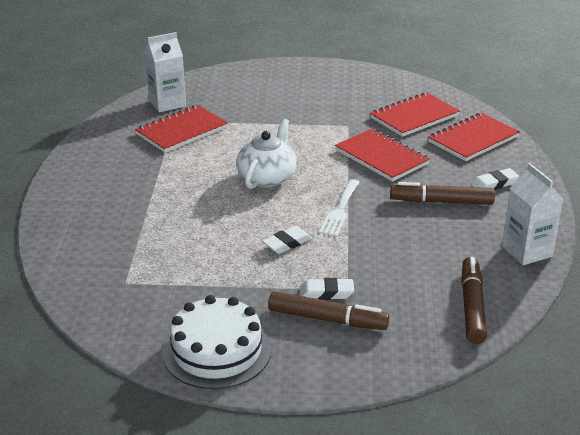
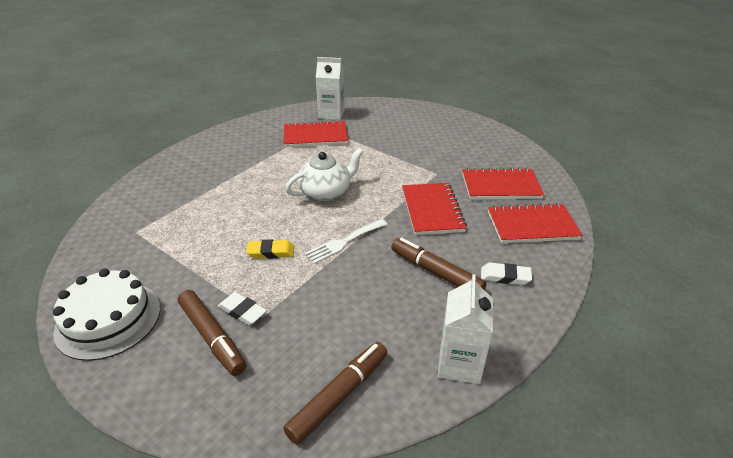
camera: 35 degrees right, 5 degrees up
white eraser [262,226,312,254] -> yellow eraser [246,239,294,259]

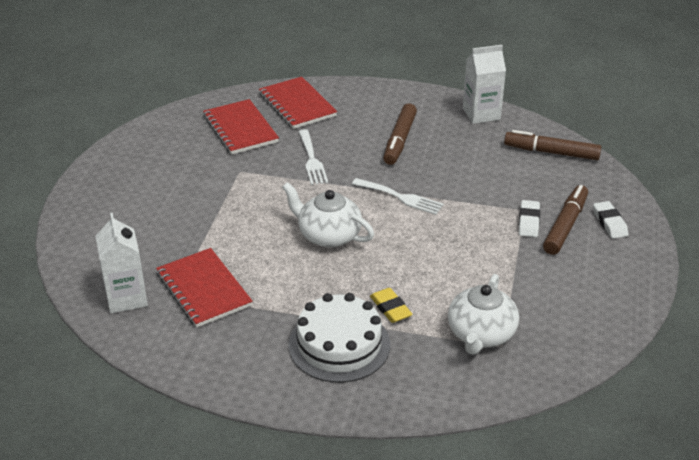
camera: 115 degrees left, 0 degrees up
white cake [53,269,160,361] -> white cake moved to [288,293,390,383]
yellow eraser [246,239,294,259] -> yellow eraser moved to [370,288,412,323]
red notebook [402,183,467,235] -> white fork [298,129,328,185]
white eraser [481,262,532,285] -> white eraser moved to [593,201,628,239]
none -> white teapot [448,274,519,355]

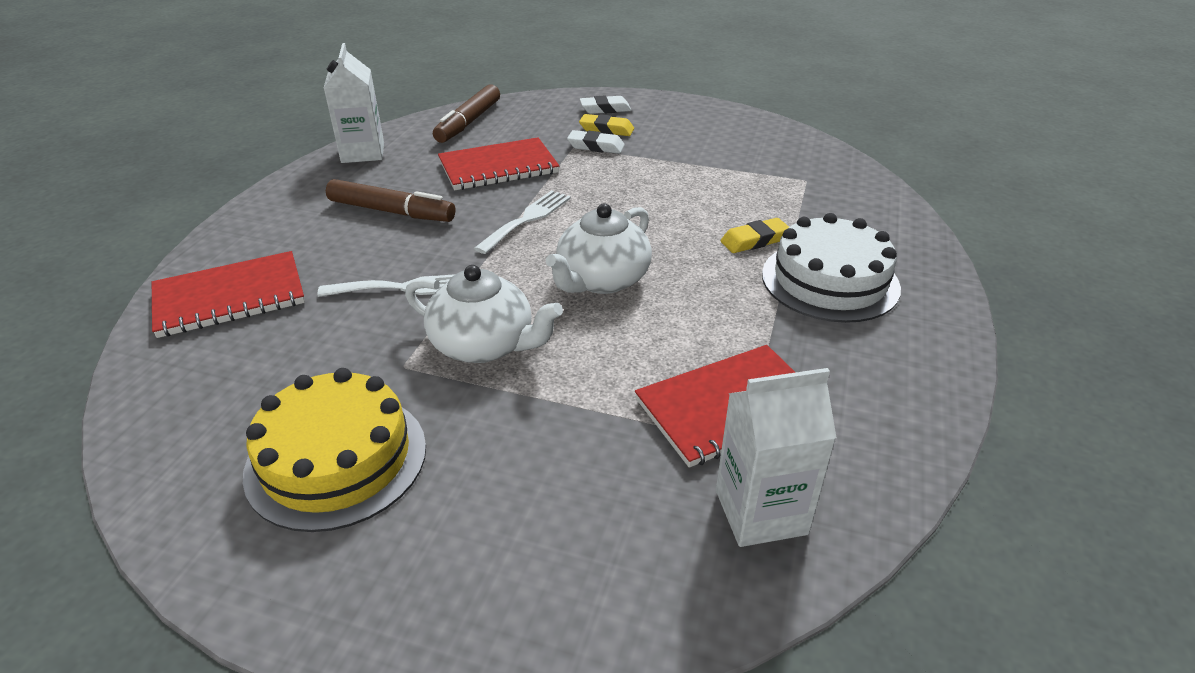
camera: 85 degrees left, 0 degrees up
red notebook [203,99,279,155] -> red notebook moved to [438,137,559,190]
white teapot [448,274,519,355] -> white teapot moved to [405,265,563,363]
brown marker [543,185,588,255] -> yellow eraser [579,114,634,136]
none -> yellow cake [243,368,426,532]

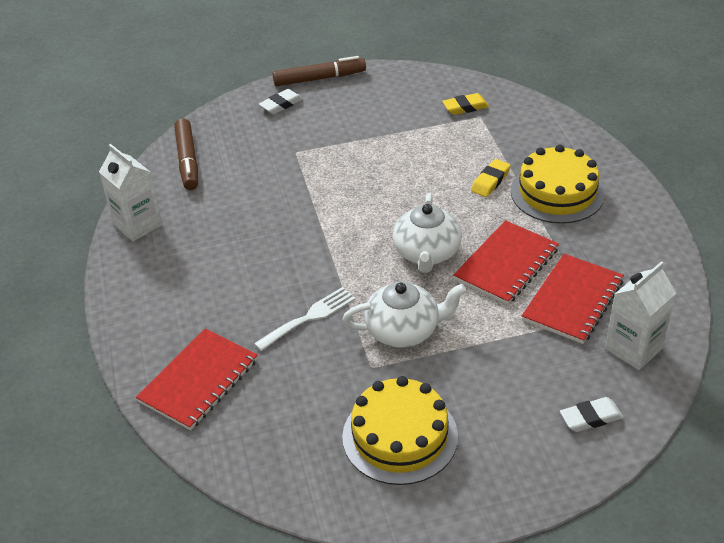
camera: 30 degrees left, 5 degrees up
brown marker [326,179,455,222] -> brown marker moved to [272,56,366,86]
red notebook [438,137,559,190] -> red notebook moved to [453,220,559,305]
white fork [474,190,571,254] -> none
white eraser [567,130,625,154] -> white eraser moved to [560,397,623,432]
yellow eraser [579,114,634,136] -> yellow eraser moved to [442,93,489,115]
white cake [762,213,901,323] -> yellow cake [511,145,605,224]

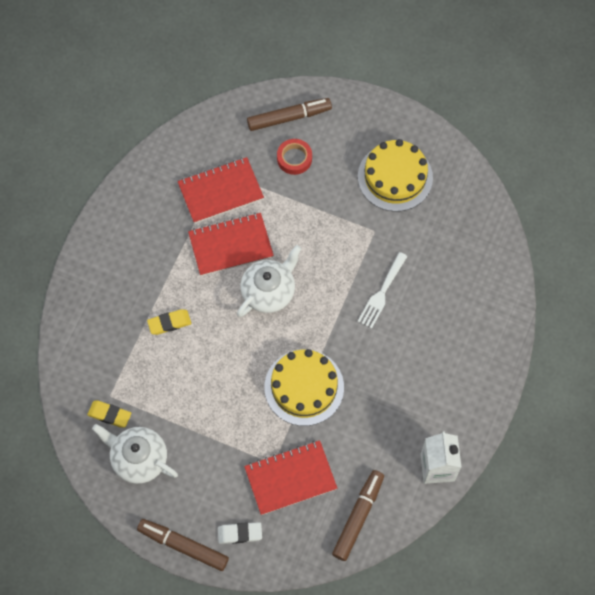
camera: 145 degrees left, 25 degrees up
red notebook [136,329,258,431] -> red notebook moved to [244,440,337,515]
white fork [254,287,356,351] -> white fork turned 60 degrees counterclockwise [357,252,408,329]
white teapot [342,282,467,348] -> white teapot moved to [92,424,178,484]
yellow cake [511,145,605,224] -> yellow cake moved to [264,349,344,426]
white eraser [560,397,623,432] -> brown marker [247,98,332,131]
white carton [605,261,676,370] -> none
none -> red tape [277,139,312,175]

